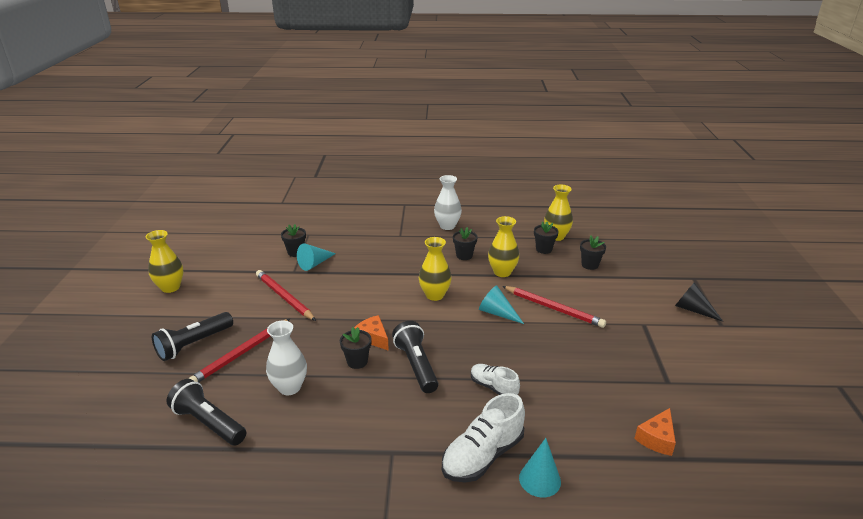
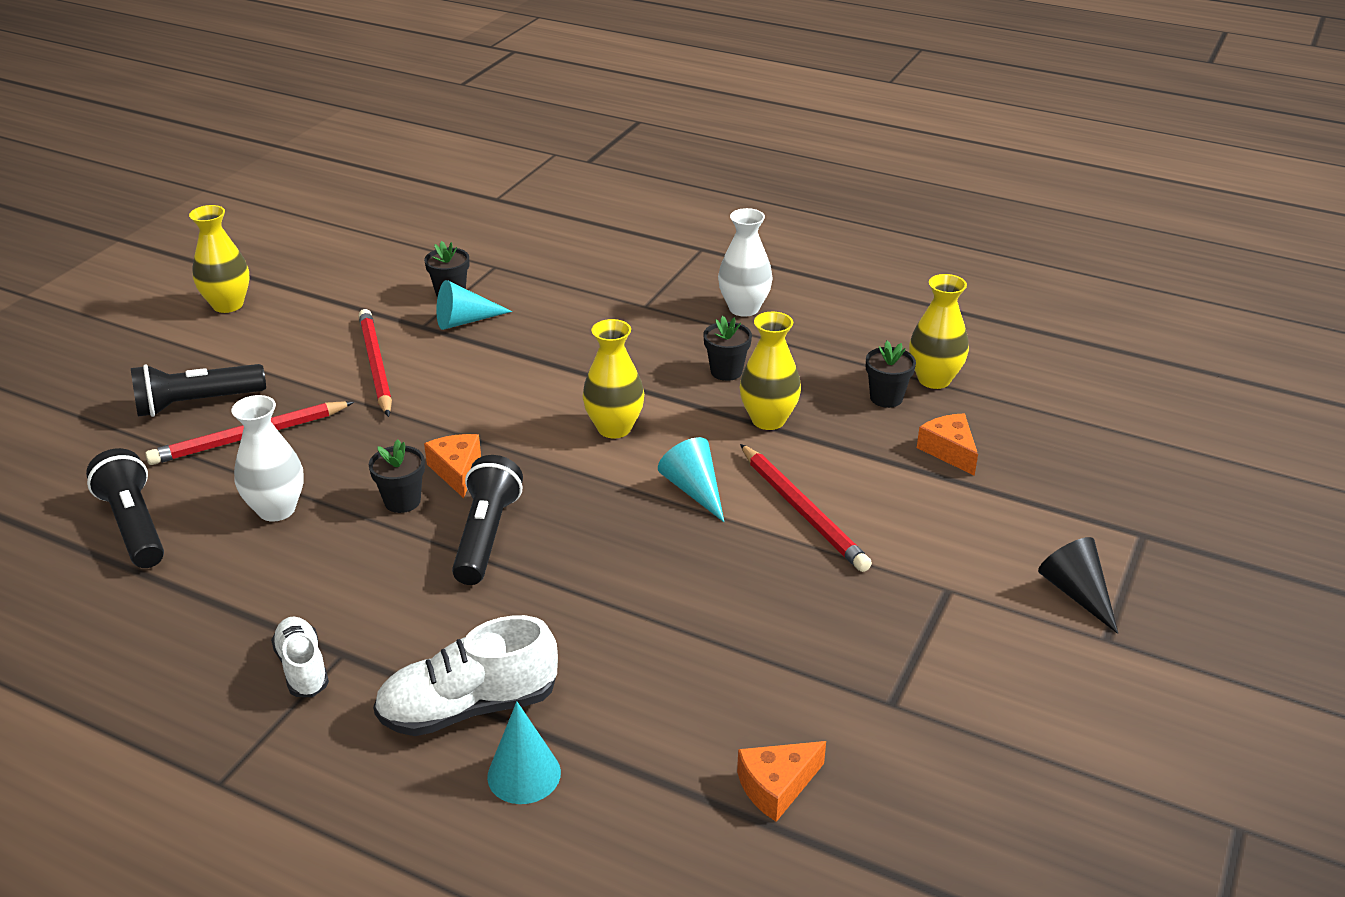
camera: 25 degrees right, 5 degrees up
white shoe [471,364,520,395] -> white shoe moved to [271,617,329,697]
black flower pot [580,236,606,270] -> orange cheese [917,413,978,476]

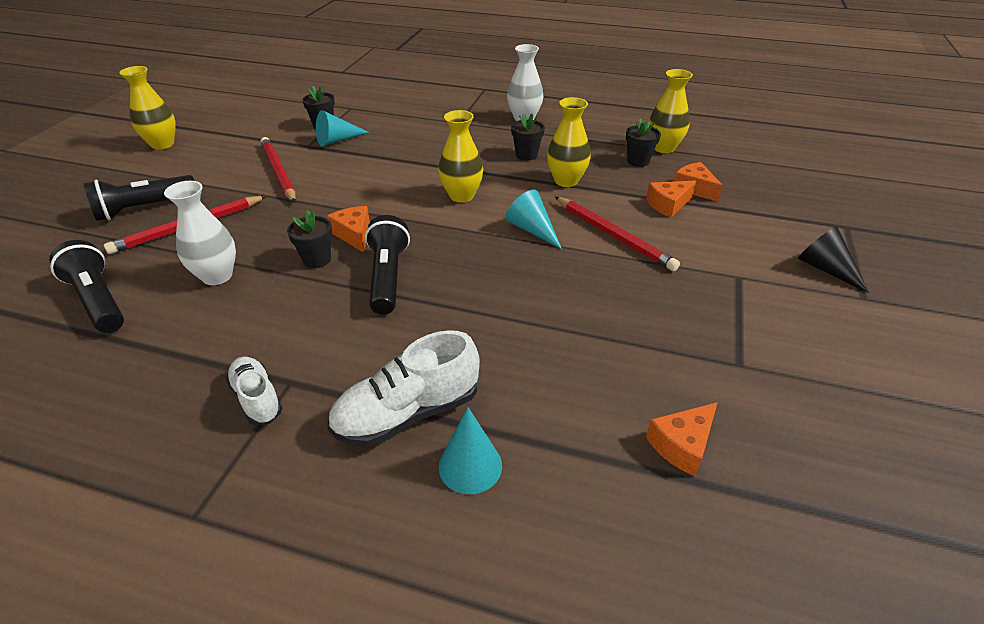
camera: 10 degrees left, 5 degrees up
none -> orange cheese [646,181,696,218]

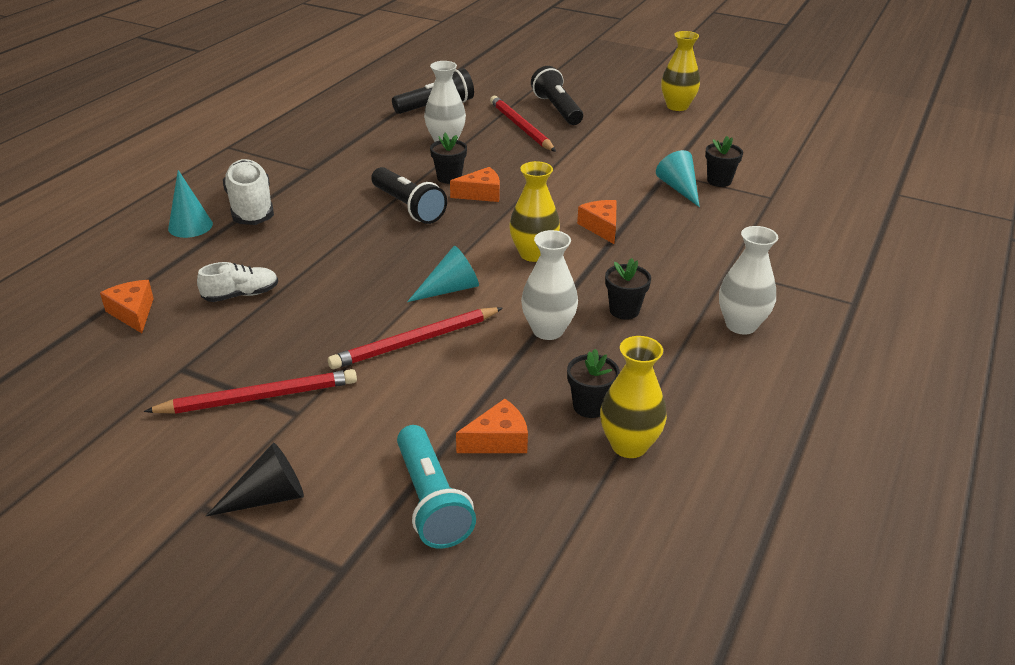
camera: 100 degrees right, 5 degrees down
white shoe [226,357,282,425] -> white shoe moved to [197,262,278,302]
red pencil [260,137,296,203] -> red pencil moved to [144,369,357,414]
black flashlight [365,215,410,315] -> black flashlight turned 45 degrees clockwise [371,167,447,224]
yellow vase [547,97,591,187] -> white vase [521,230,578,340]
orange cheese [646,181,696,218] -> orange cheese moved to [577,200,617,244]
none -> turquoise flashlight [397,425,476,548]

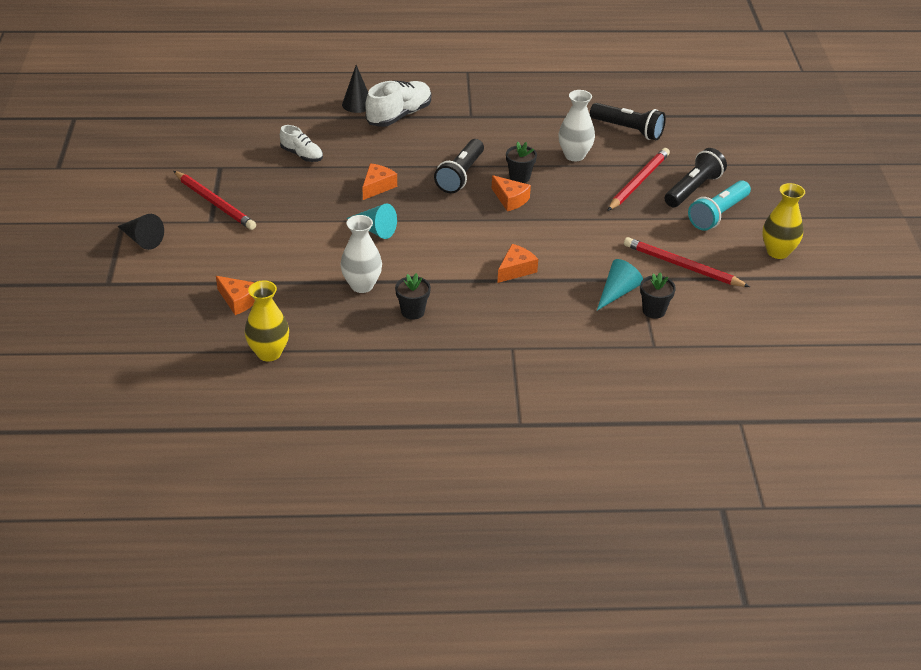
camera: 60 degrees right, 5 degrees up
orange cheese [100,280,154,333] -> orange cheese moved to [362,163,397,200]
turquoise cone [168,170,213,238] -> black cone [342,65,368,113]
red pencil [328,307,503,369] -> red pencil moved to [624,237,750,287]
turquoise flashlight [397,425,476,548] -> turquoise flashlight moved to [688,180,751,231]
yellow vase [509,161,560,262] -> none
black flower pot [567,349,620,418] -> none
white vase [719,226,778,334] -> none

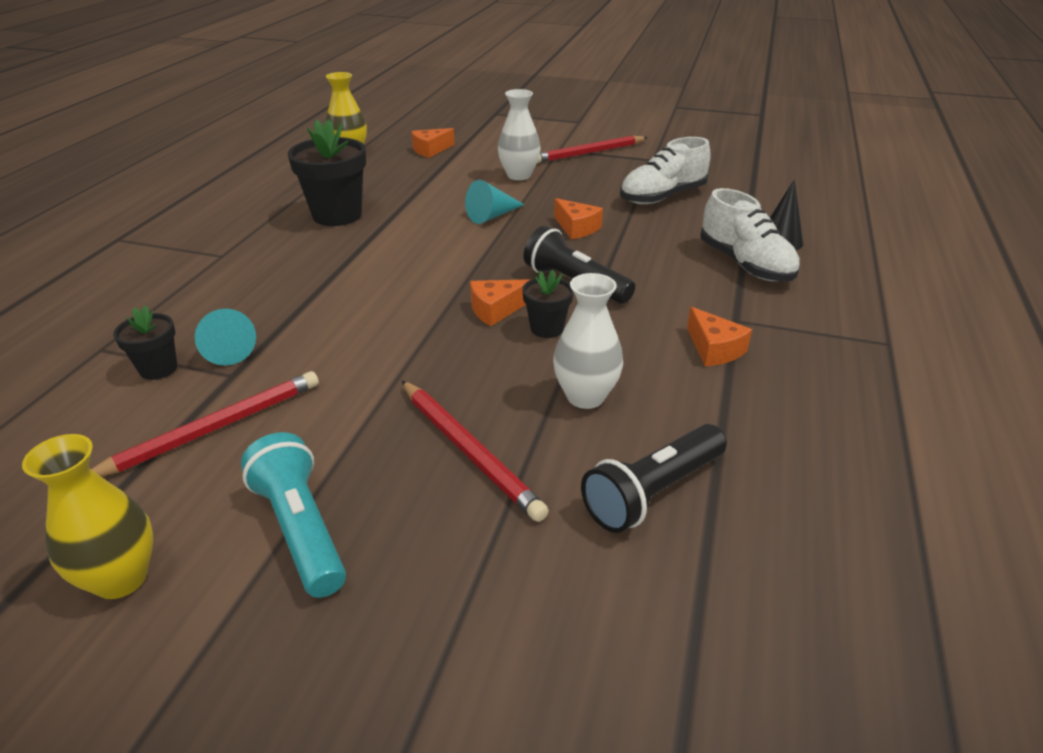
camera: 110 degrees right, 5 degrees down
black cone [117,214,164,250] -> none
white shoe [280,125,323,162] -> white shoe [620,137,711,204], size x1.65
white vase [340,215,382,293] -> white vase moved to [498,89,541,180]
black flower pot [395,273,431,320] -> black flower pot [288,119,366,226], size x1.87
orange cheese [497,244,538,283] -> orange cheese moved to [687,307,752,366]
black flashlight [665,148,727,207] -> none

